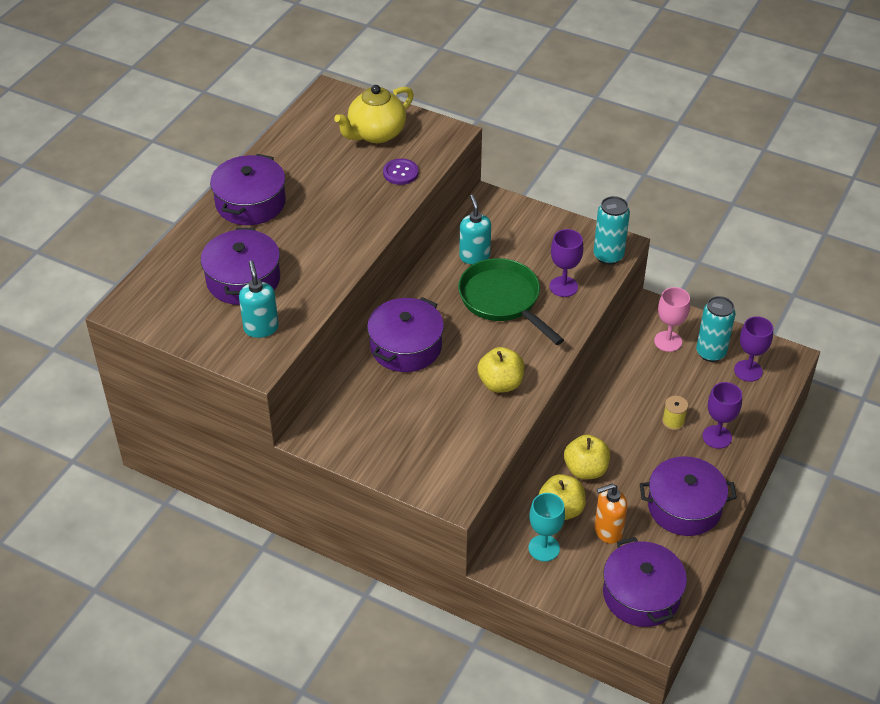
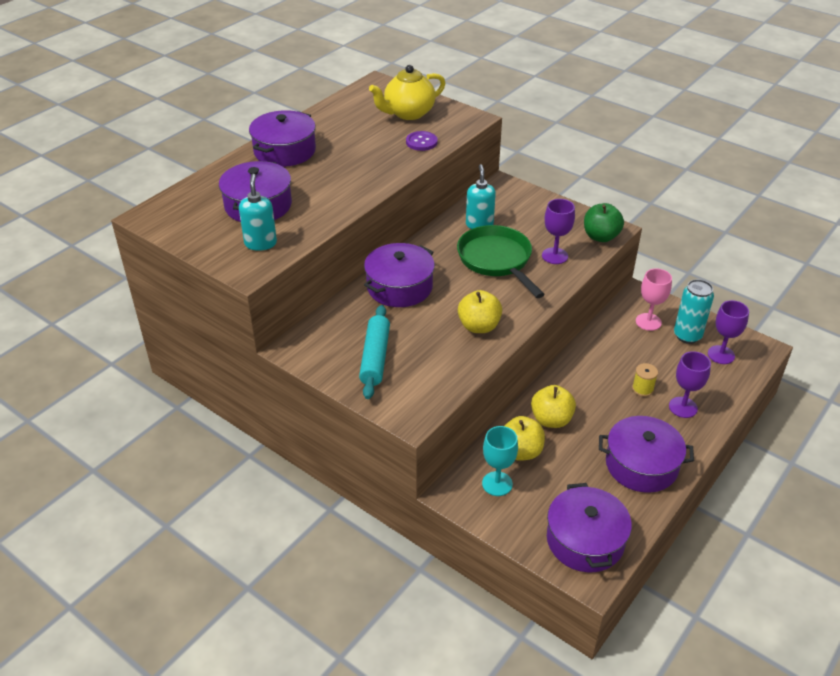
camera: 10 degrees right, 5 degrees down
turquoise can [594,196,630,265] -> green apple [584,203,624,242]
orange soap dispenser [594,483,627,544] -> none
none -> turquoise rolling pin [359,305,390,399]

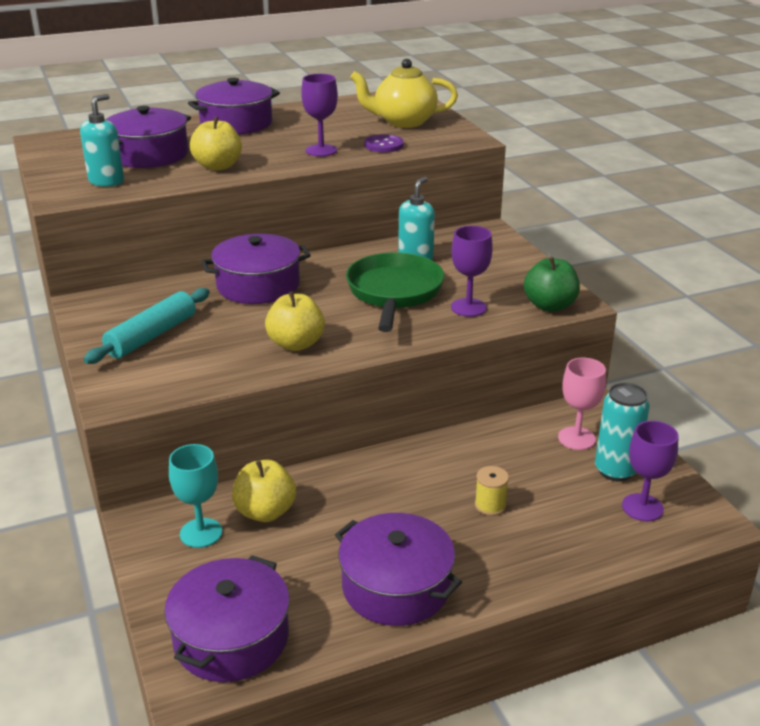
camera: 30 degrees right, 10 degrees down
yellow apple [531,385,576,428] -> yellow apple moved to [190,116,242,171]
purple goblet [669,351,711,418] -> purple goblet moved to [301,74,338,157]

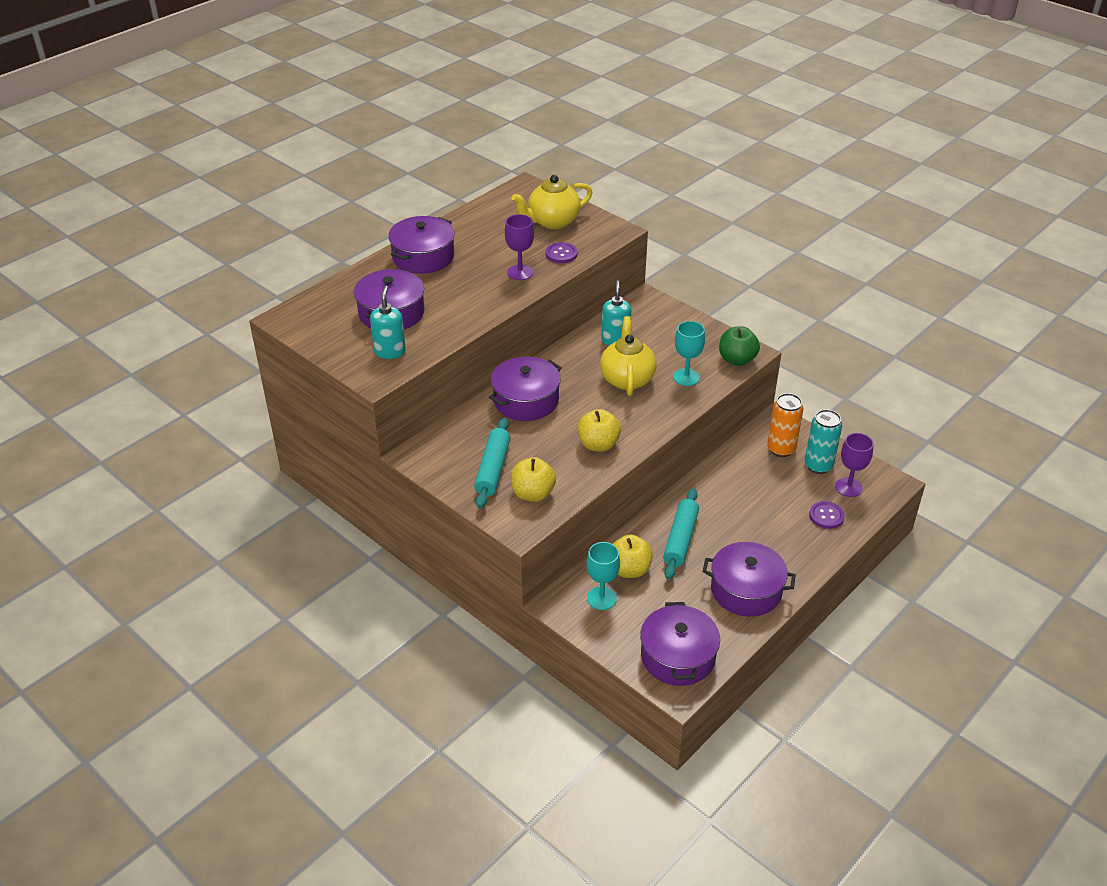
camera: 25 degrees left, 10 degrees up
yellow apple [190,116,242,171] -> yellow apple moved to [511,457,556,502]
green pan [346,253,445,332] -> yellow teapot [600,316,657,396]
purple goblet [451,226,493,317] -> turquoise goblet [673,321,705,386]
yellow spool [475,466,509,516] -> none
pink goblet [558,358,606,450] -> orange can [767,393,803,457]
none -> turquoise rolling pin [663,488,699,580]
none -> purple button [809,501,845,529]

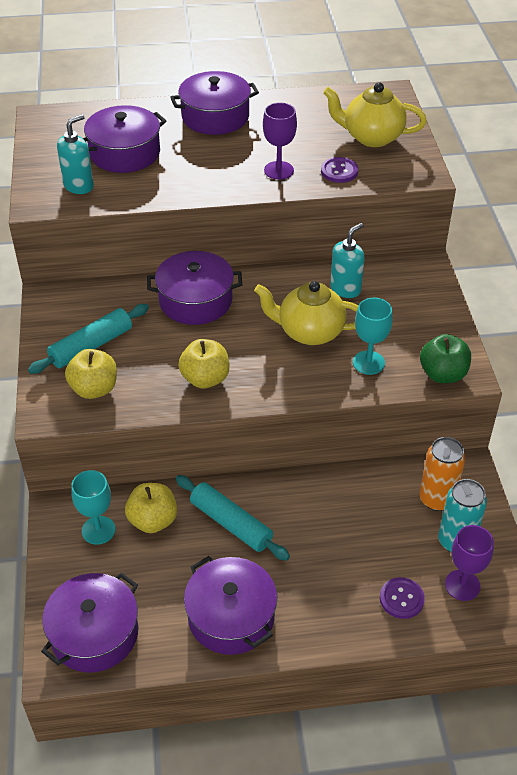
camera: 40 degrees right, 5 degrees up
yellow teapot [600,316,657,396] -> yellow teapot turned 120 degrees counterclockwise [254,281,359,345]
turquoise rolling pin [663,488,699,580] -> turquoise rolling pin turned 75 degrees clockwise [176,475,290,561]

